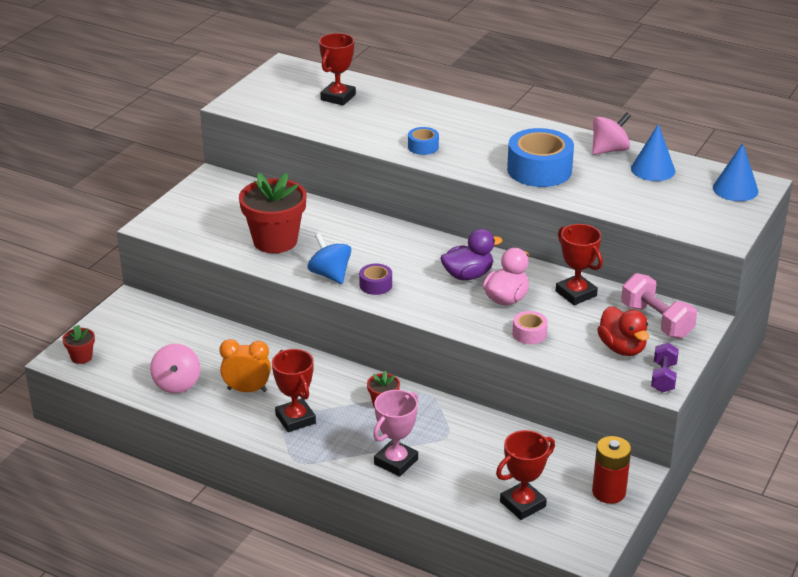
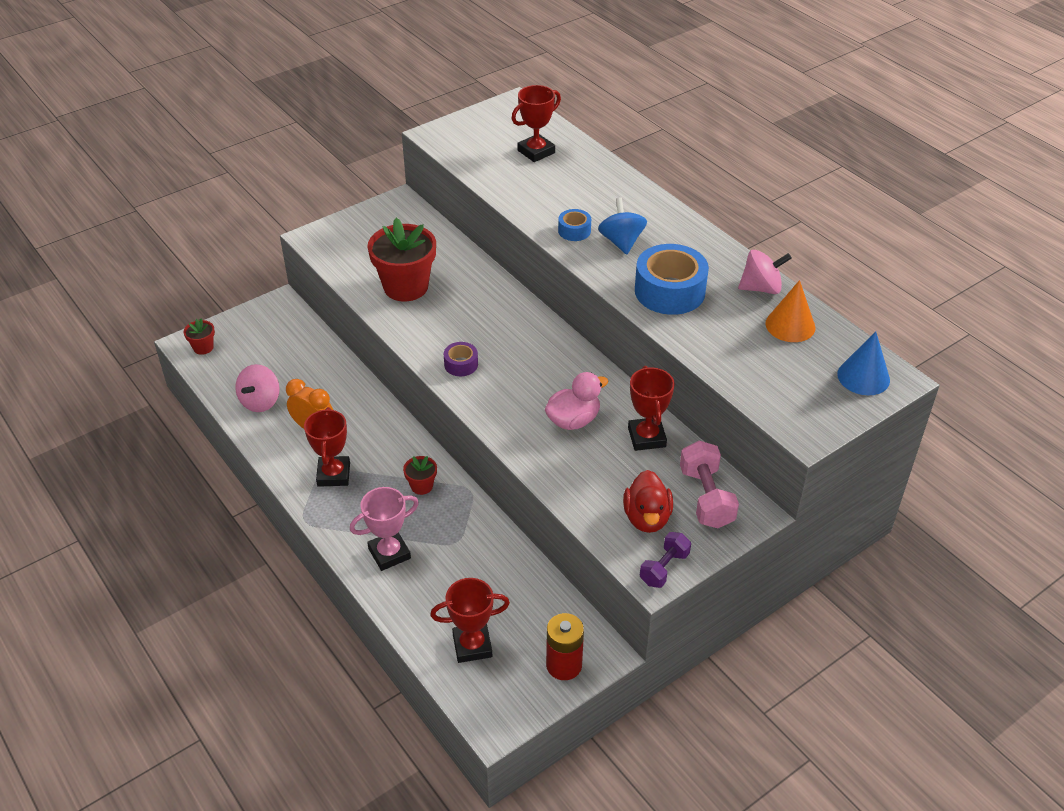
camera: 25 degrees right, 10 degrees up
blue spinning top [308,233,351,284] -> blue spinning top moved to [598,197,647,255]
purple duck [440,229,502,280] -> none
pink tape [512,311,548,344] -> none
blue cone [631,124,675,181] -> orange cone [765,280,816,342]

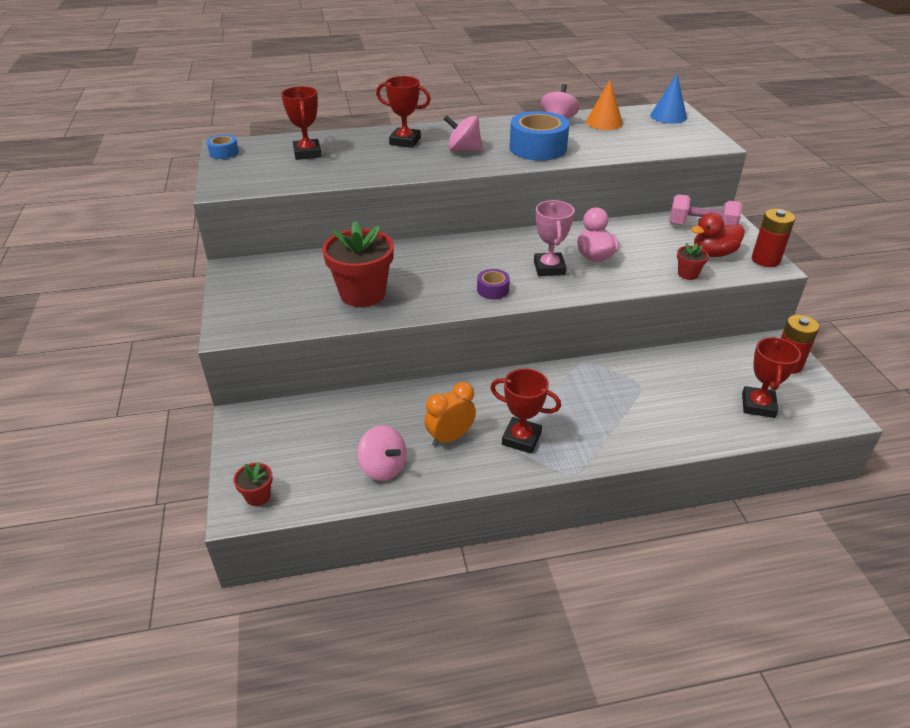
camera: 65 degrees left, 5 degrees down
pink trophy [350,487,419,571] -> pink trophy moved to [534,200,575,276]
red flower pot [403,456,437,495] -> red flower pot moved to [677,243,709,280]
blue tape [558,209,591,241] -> blue tape moved to [207,134,239,159]
blue spinning top [598,197,647,255] -> pink spinning top [444,115,483,151]
red duck [623,470,673,533] -> red duck turned 135 degrees clockwise [691,213,745,257]
red trophy [628,366,675,451] -> red trophy moved to [376,76,431,148]
purple dumbbell [640,532,691,588] -> red battery [752,209,795,267]

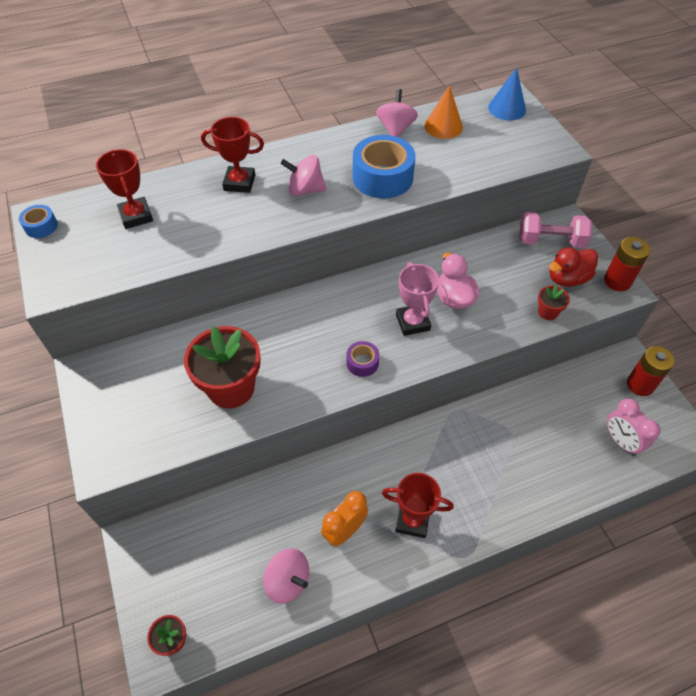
camera: 10 degrees left, 15 degrees up
red trophy [742,337,801,418] -> pink clock [607,399,661,456]

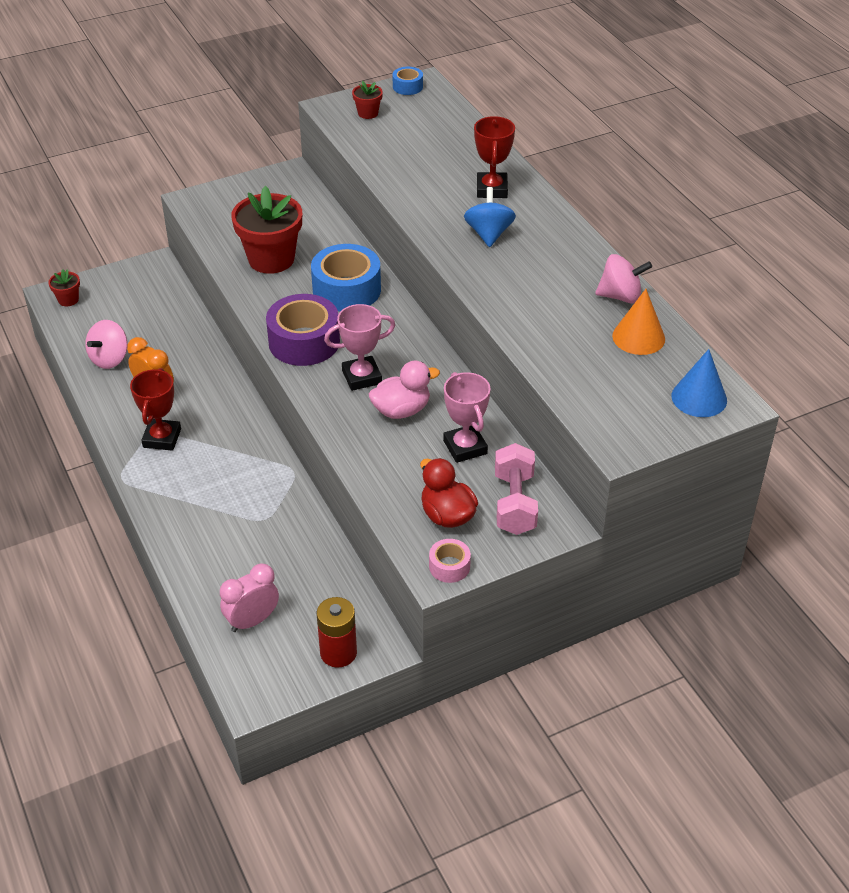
camera: 85 degrees right, 10 degrees down
red trophy [96,149,153,229] -> none
pink spinning top [281,155,326,196] -> blue spinning top [464,187,516,247]
purple tape [346,341,379,377] -> purple tape [266,294,340,366], size x2.04
blue tape [353,135,416,199] -> blue tape moved to [311,244,381,311]
red flower pot [538,285,570,320] -> red flower pot moved to [352,81,383,119]
red battery [604,237,650,291] -> pink tape [429,539,471,583]
none -> pink trophy [443,372,490,463]

